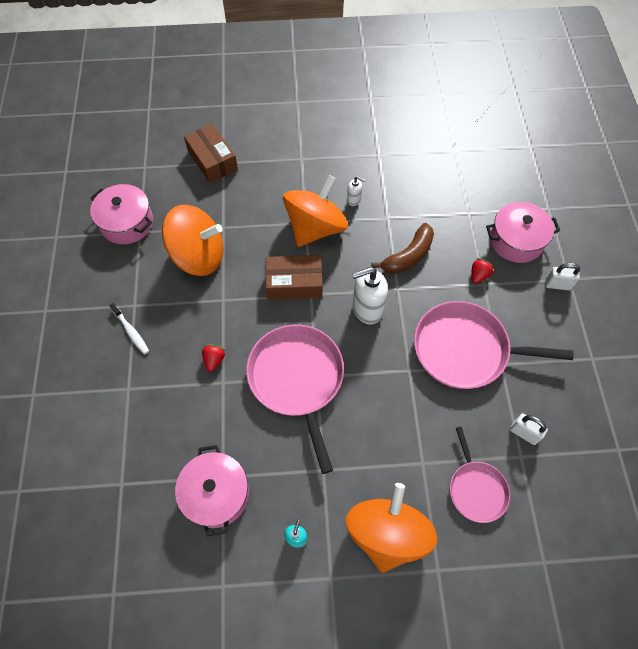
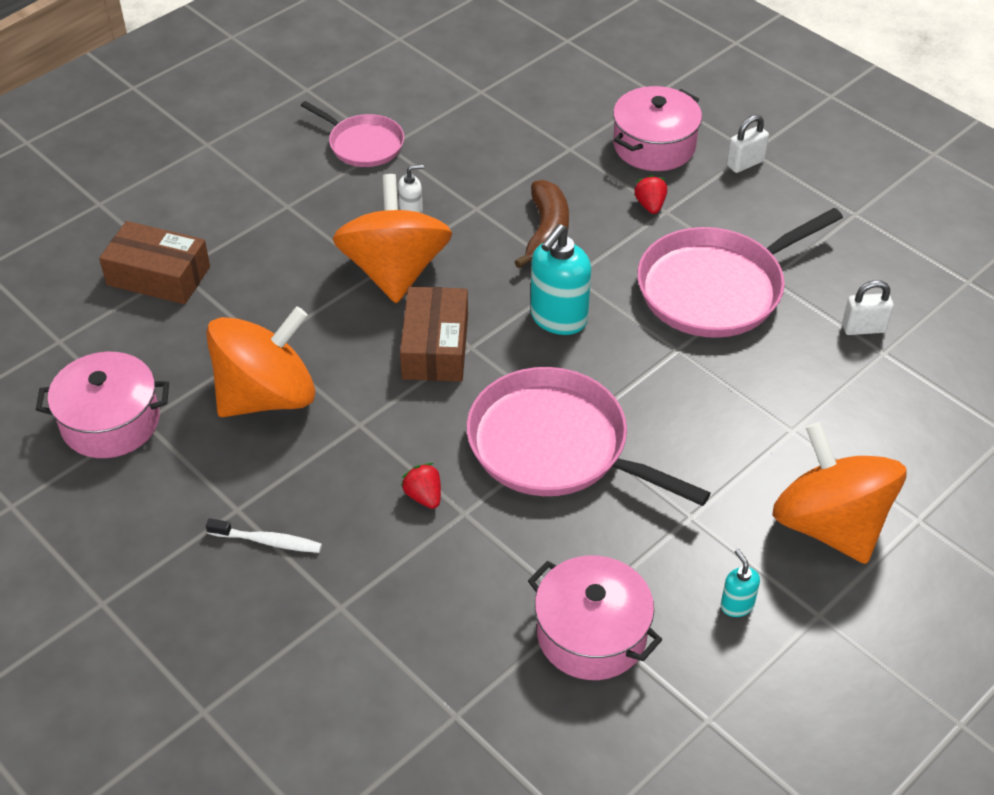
camera: 40 degrees left, 15 degrees down
brown box [266,255,323,300] -> brown box turned 45 degrees counterclockwise [400,287,468,382]
white soap dispenser [352,267,388,325] -> turquoise soap dispenser [530,224,591,335]
pink pan [450,427,510,523] -> pink pan moved to [301,101,404,167]

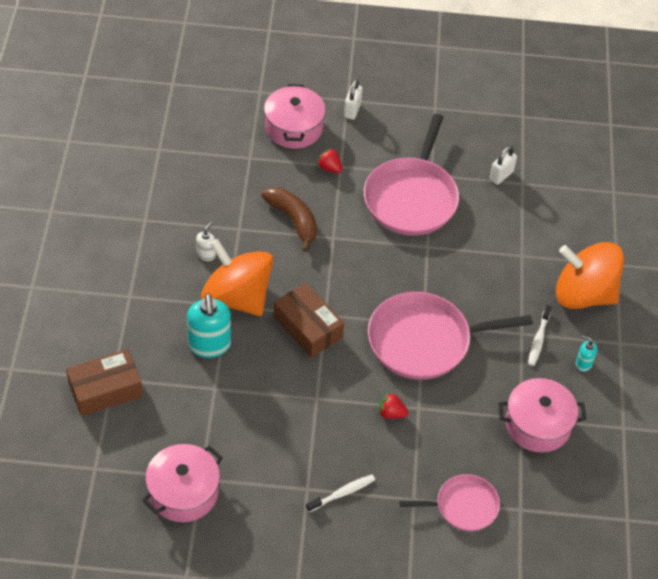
camera: 45 degrees left, 5 degrees up
orange spinning top [206,306,315,417] -> none
pink pan [301,101,404,167] -> pink pan moved to [399,474,500,531]
turquoise soap dispenser [530,224,591,335] -> turquoise soap dispenser moved to [187,294,231,358]
none -> white toothbrush [528,305,552,366]

